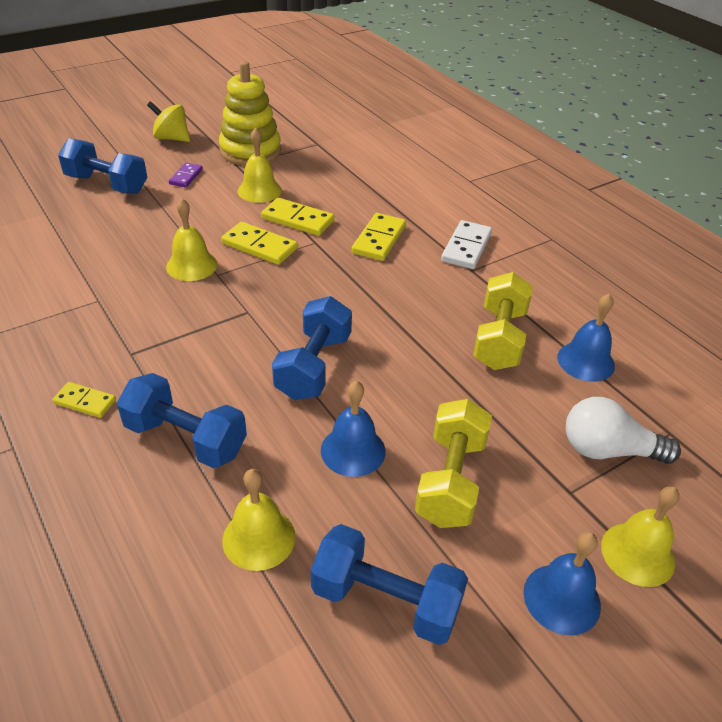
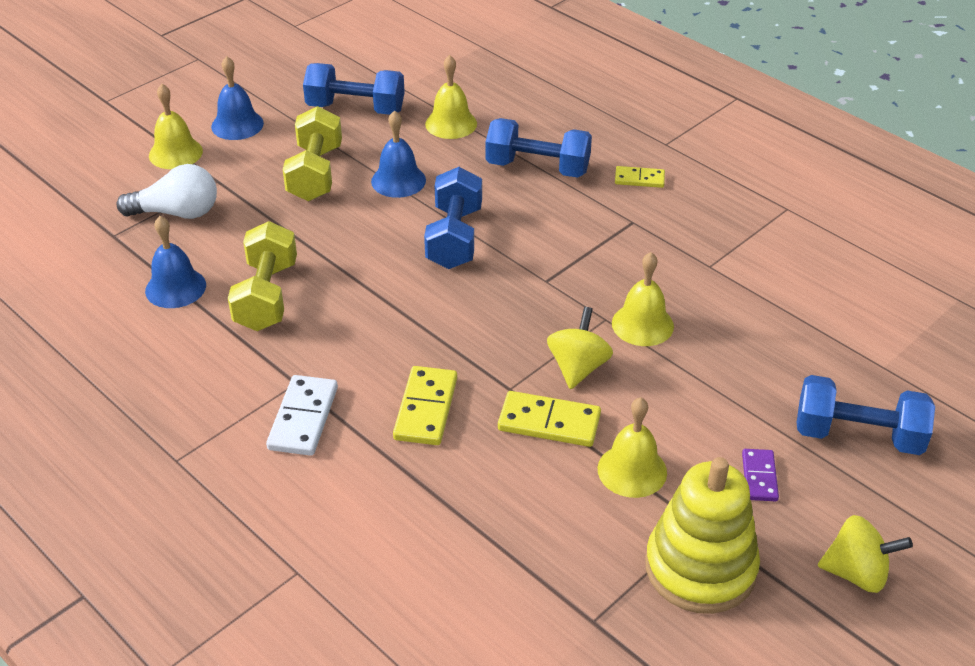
camera: 170 degrees right, 0 degrees up
yellow domino [221,222,298,265] -> yellow spinning top [547,307,613,389]

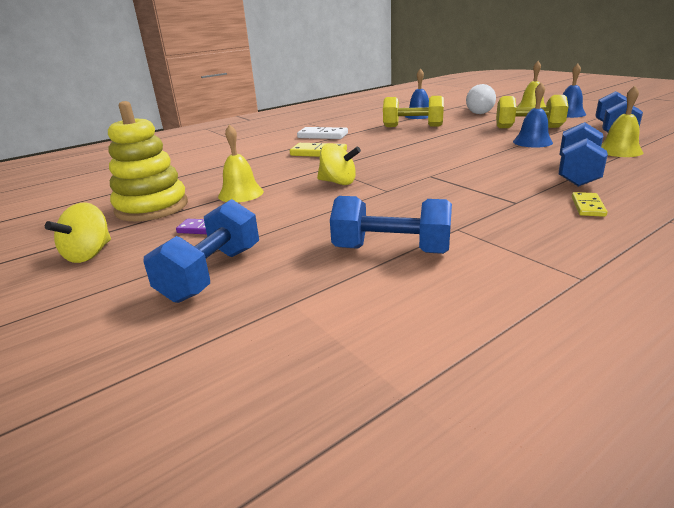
camera: 100 degrees right, 15 degrees down
blue dumbbell [424,167,482,269] -> blue dumbbell moved to [330,196,452,254]
yellow domino [498,391,601,447] -> none
yellow bell [612,252,674,346] -> none

